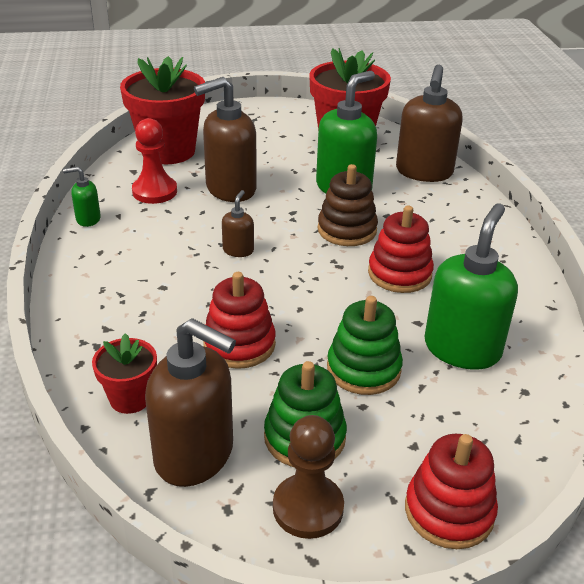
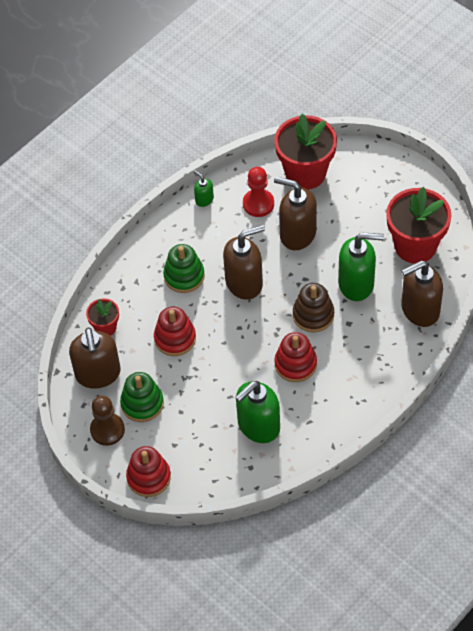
camera: 55 degrees right, 20 degrees up
brown soap dispenser [222,190,254,257] -> brown soap dispenser [223,225,265,300], size x2.12
green stacking toy [327,296,403,395] -> green stacking toy moved to [163,244,205,293]
green soap dispenser [425,203,518,370] -> green soap dispenser turned 150 degrees clockwise [235,381,280,443]

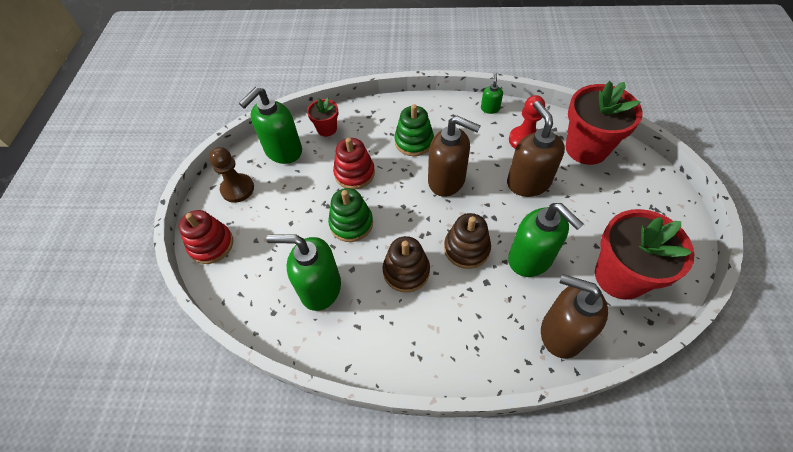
camera: 50 degrees right, 0 degrees up
brown soap dispenser [69,327,121,389] -> green soap dispenser [239,87,302,164]
green stacking toy [120,372,164,422] -> green stacking toy moved to [328,188,373,242]
red stacking toy [274,332,317,382] -> brown stacking toy [382,236,430,293]

